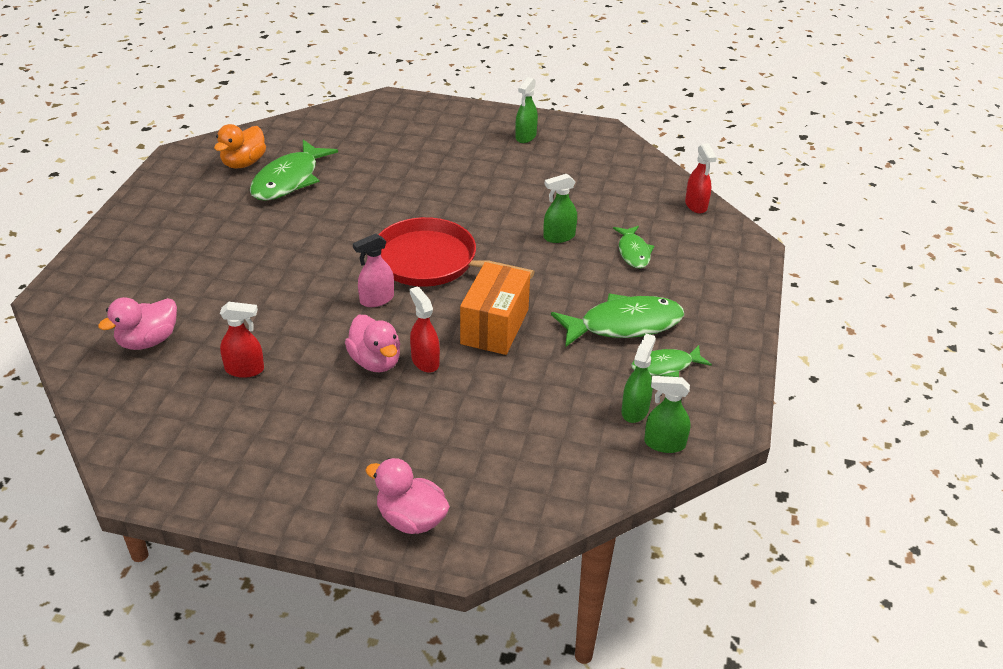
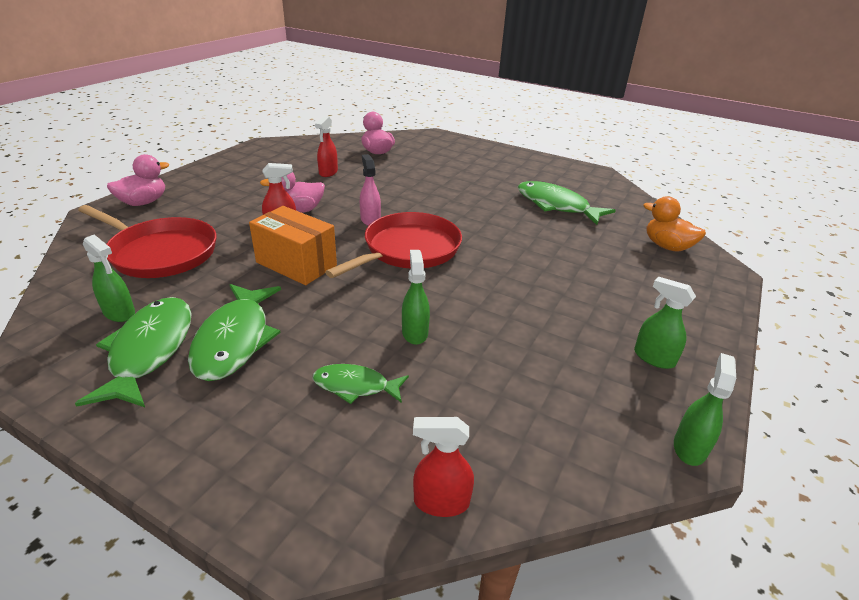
camera: 105 degrees right, 5 degrees down
orange duck [214,124,266,168] -> orange duck moved to [643,196,706,252]
green fish [631,345,712,377] -> green fish [75,297,192,407], size x1.72
green spray bottle [644,376,691,453] -> green spray bottle moved to [674,353,736,466]
none -> red pan [78,205,217,278]

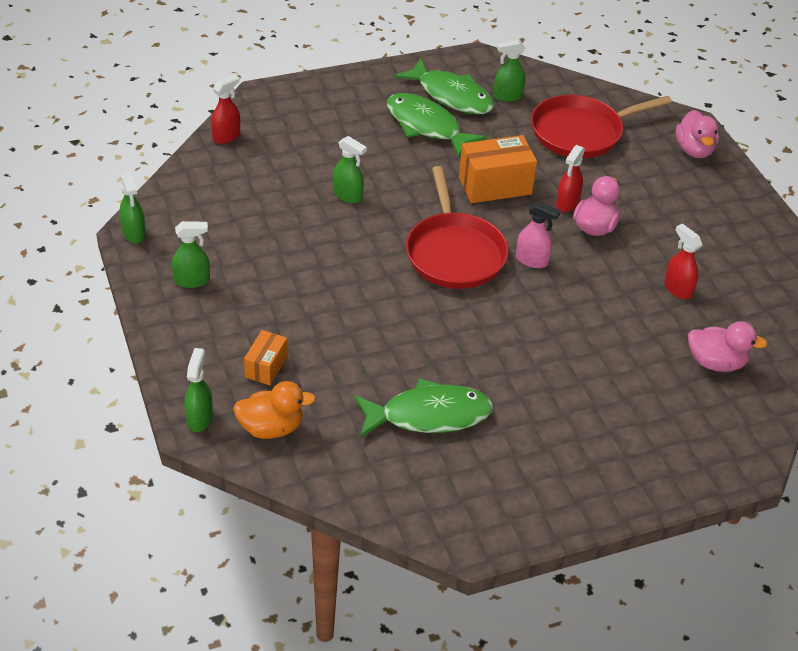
camera: 130 degrees right, 10 degrees up
green fish [312,364,409,404] -> none
none -> green spray bottle [184,348,213,432]
none -> orange box [244,330,287,385]

